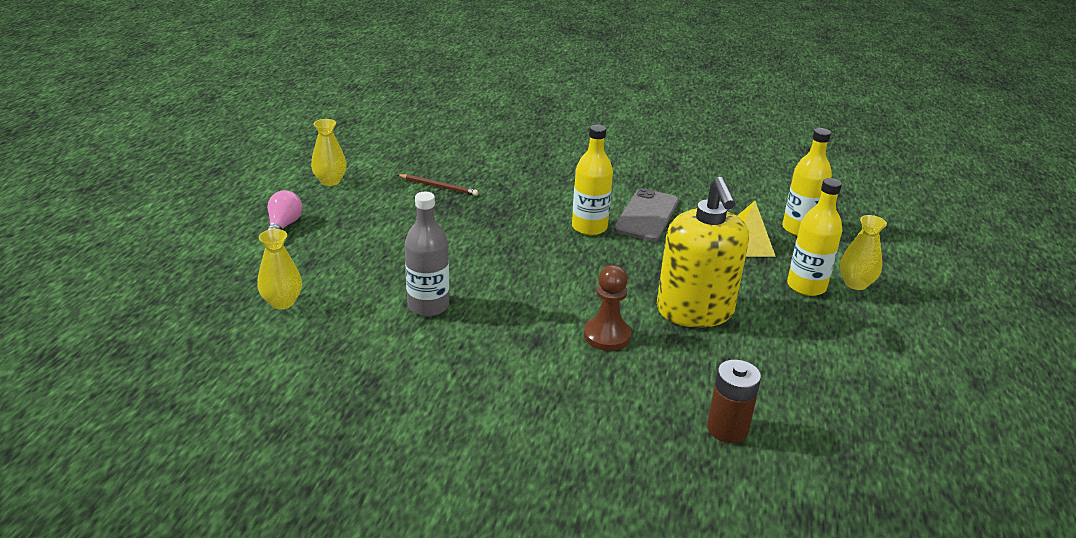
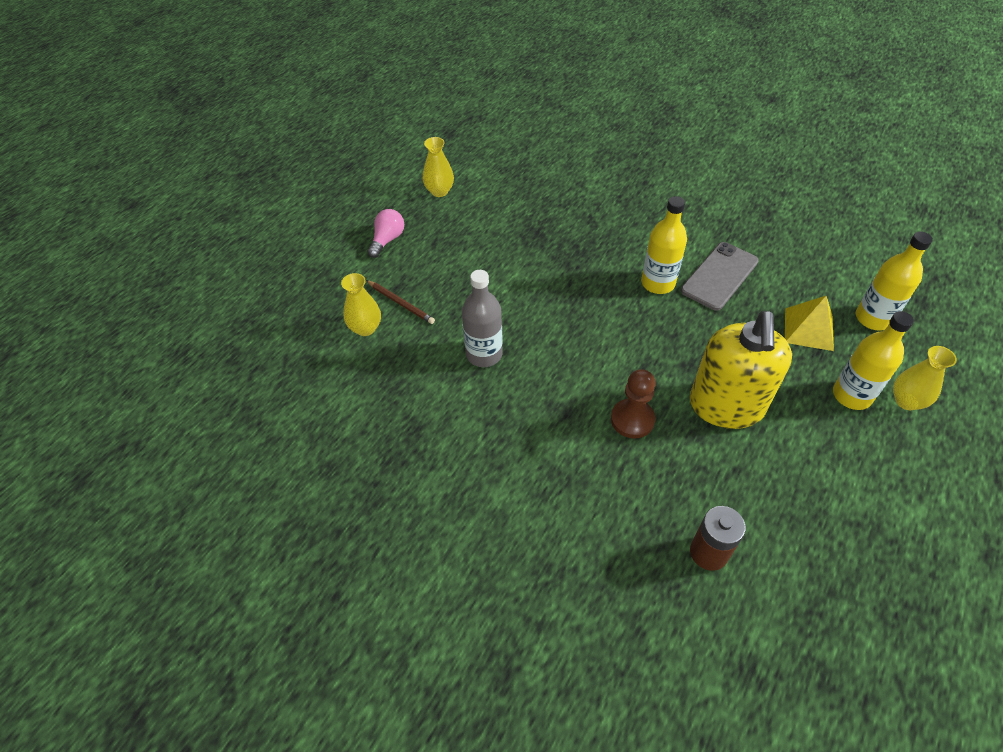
camera: 20 degrees right, 20 degrees up
brown pencil [398,174,478,196] -> brown pencil moved to [366,280,435,324]

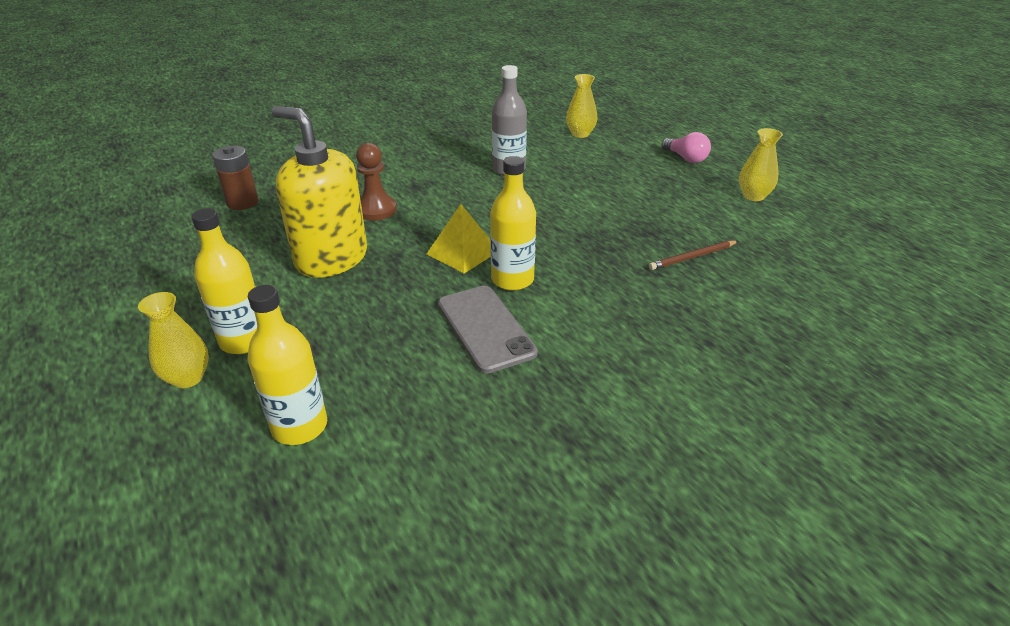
camera: 115 degrees right, 15 degrees down
brown pencil [366,280,435,324] -> brown pencil moved to [649,241,738,270]
yellow pyramid [785,296,834,351] -> yellow pyramid moved to [427,204,491,274]

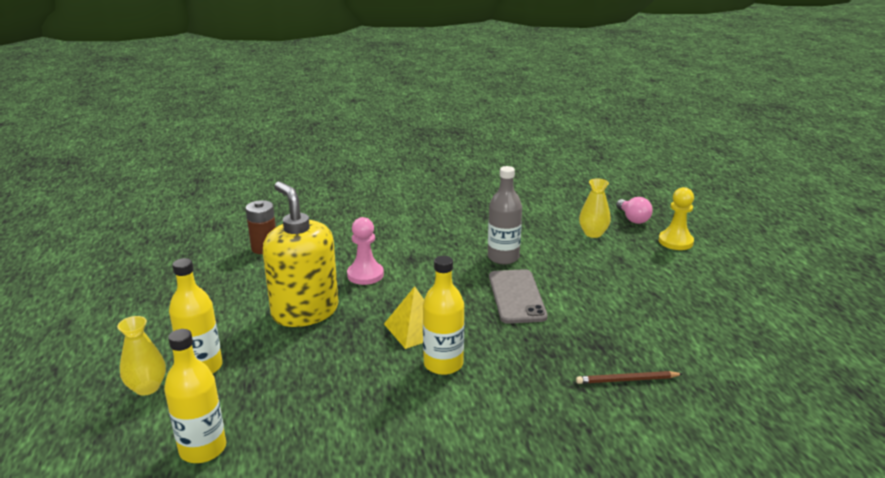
camera: 20 degrees right, 10 degrees down
brown pawn [356,143,397,221] -> pink pawn [347,217,384,285]
grey phone [438,286,538,373] -> grey phone moved to [489,269,548,324]
pink light bulb [662,132,711,163] -> pink light bulb moved to [616,197,653,224]
yellow vase [739,128,783,201] -> none
none -> yellow pawn [659,187,694,250]

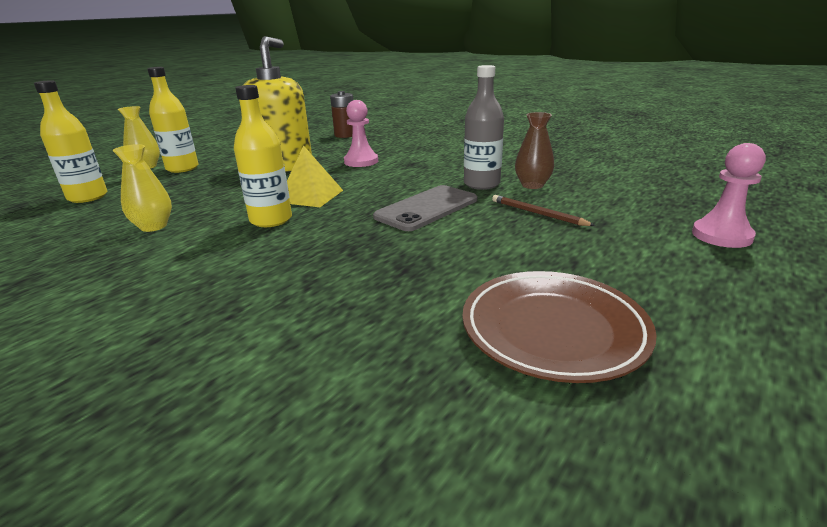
camera: 50 degrees right, 0 degrees up
brown pencil [576,371,682,384] -> brown pencil moved to [492,195,595,226]
yellow vase [579,178,611,238] -> yellow vase moved to [113,144,172,232]
pink light bulb [616,197,653,224] -> none
yellow pawn [659,187,694,250] -> pink pawn [692,143,766,248]
none -> brown plate [462,271,657,383]
none -> brown vase [515,112,554,189]

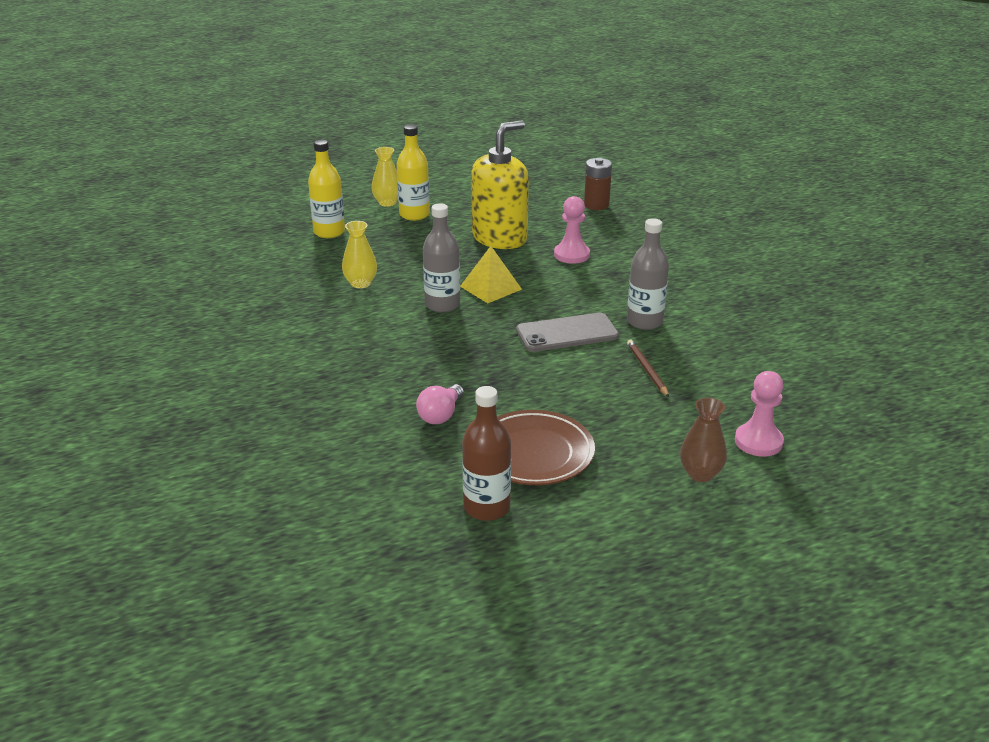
camera: 30 degrees right, 5 degrees up
yellow bottle [234,85,292,227] -> grey bottle [423,203,460,313]
brown vase [515,112,554,189] -> brown vase moved to [680,398,727,482]
none -> pink light bulb [416,384,464,424]
none -> brown bottle [462,386,511,521]

